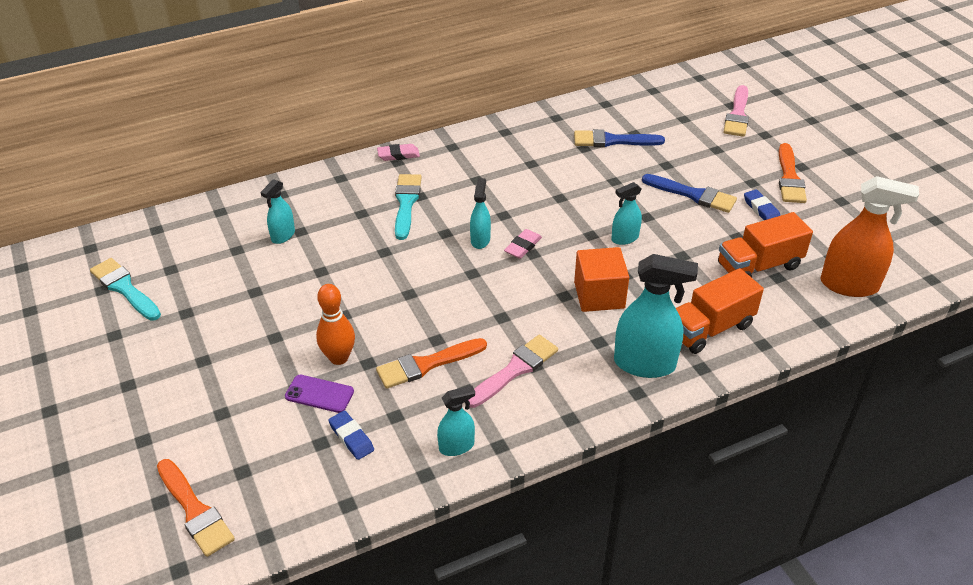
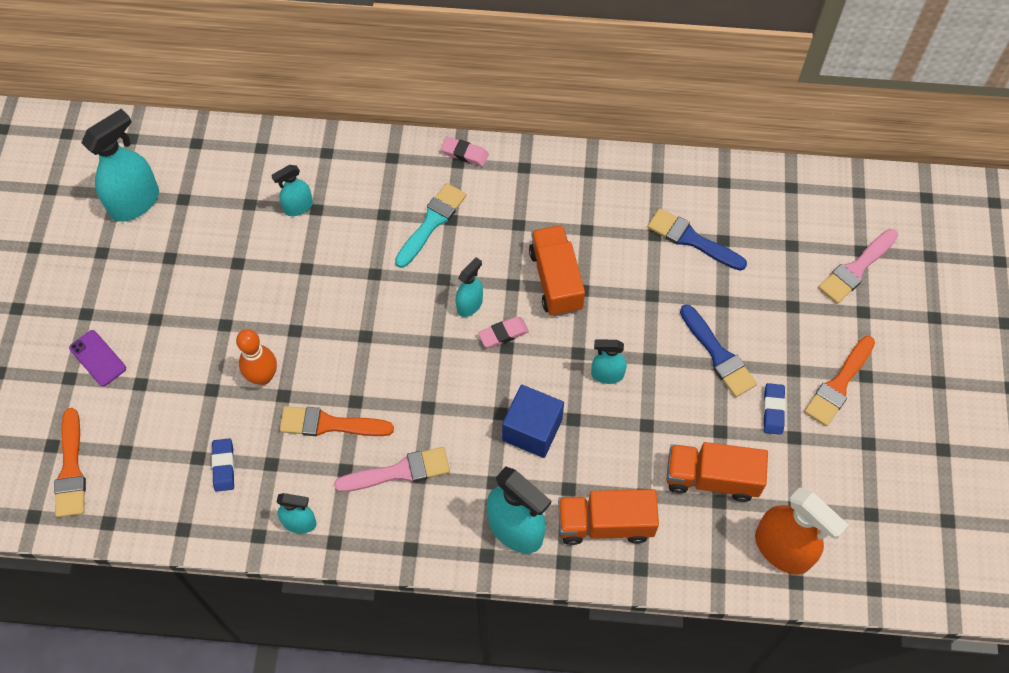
camera: 30 degrees right, 20 degrees up
turquoise brush [90,258,161,321] -> turquoise spray bottle [81,109,159,222]
purple phone [285,375,354,413] -> purple phone moved to [69,330,126,386]
orange cube [574,247,629,312] -> blue cube [502,385,564,458]
none -> orange truck [529,225,585,316]

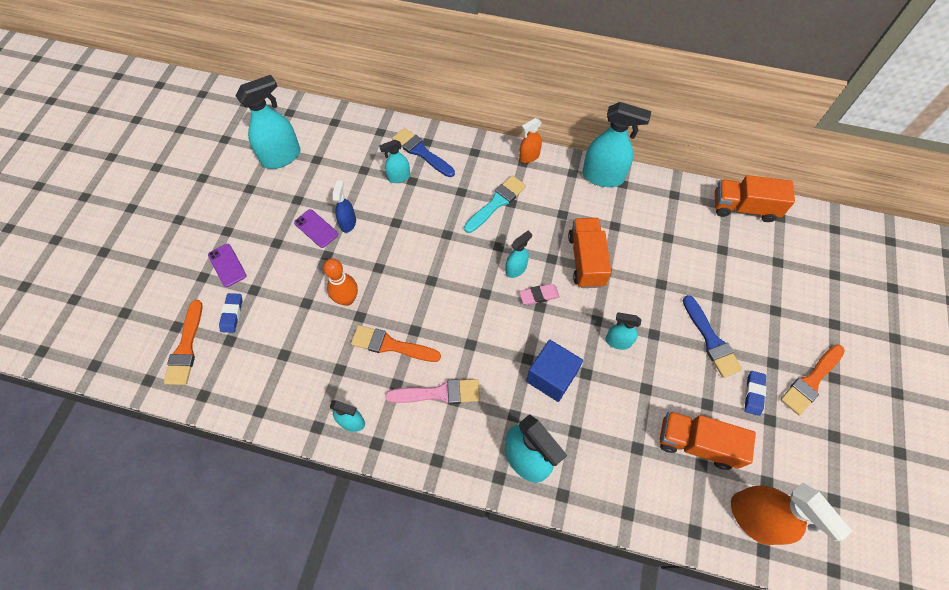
camera: 10 degrees right, 0 degrees up
blue eraser [211,438,235,492] -> blue eraser moved to [219,293,242,333]
pink eraser [441,137,489,166] -> orange spray bottle [519,118,542,163]
orange truck [558,489,659,545] -> orange truck moved to [715,175,795,222]
blue brush [647,208,747,271] -> blue brush moved to [392,128,455,177]
pink brush [818,229,898,304] -> none
none -> purple phone [294,209,338,248]
none -> blue spray bottle [333,180,356,233]
none -> turquoise spray bottle [582,102,651,187]

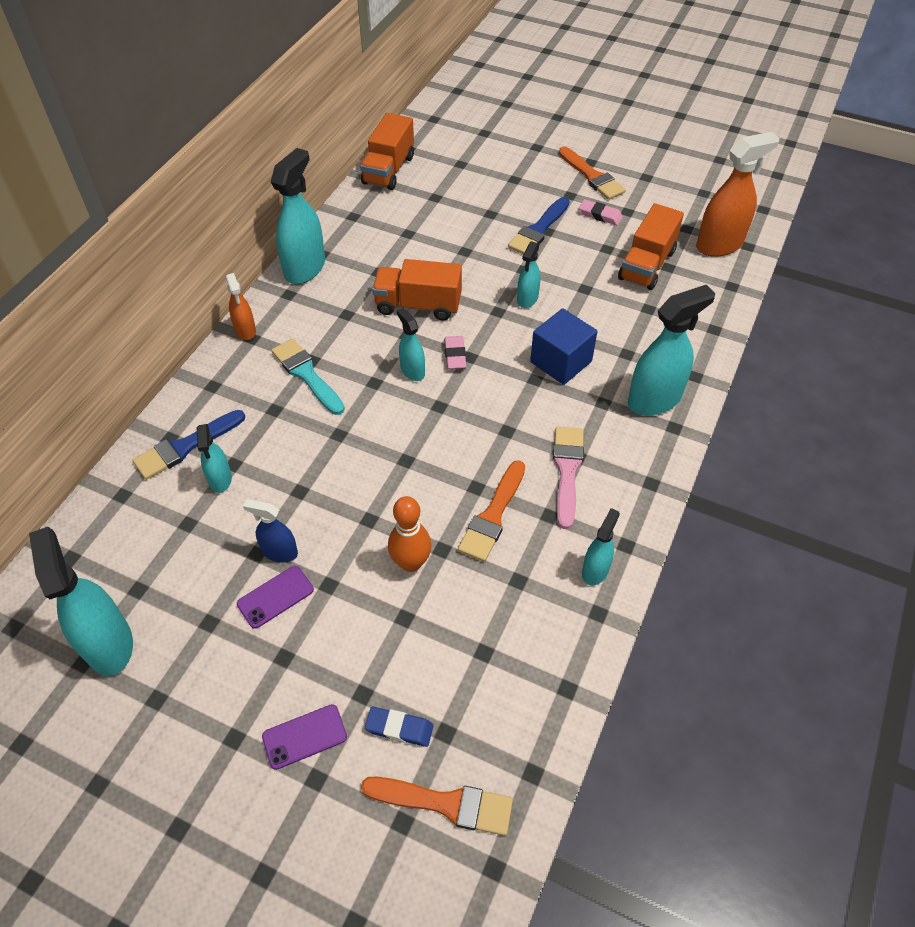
camera: 80 degrees left, 10 degrees down
blue brush [683,295,742,378] -> blue brush turned 135 degrees clockwise [508,197,570,254]
blue eraser [745,371,767,416] -> pink eraser [579,199,623,225]

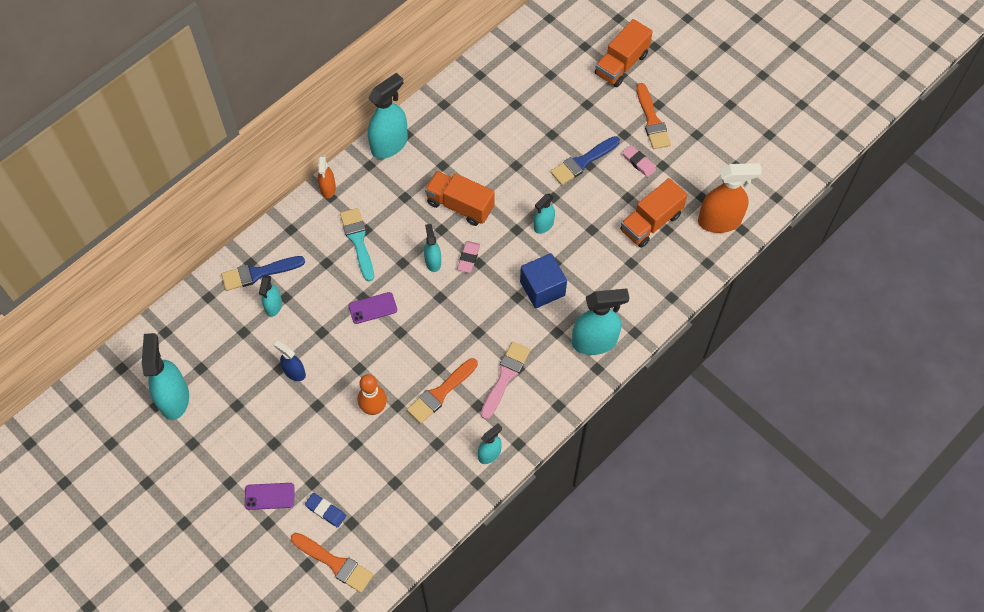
camera: 20 degrees right, 10 degrees up
purple phone [237,566,314,629] -> purple phone moved to [349,292,397,324]
orange truck [360,113,414,190] -> orange truck moved to [595,19,653,87]

